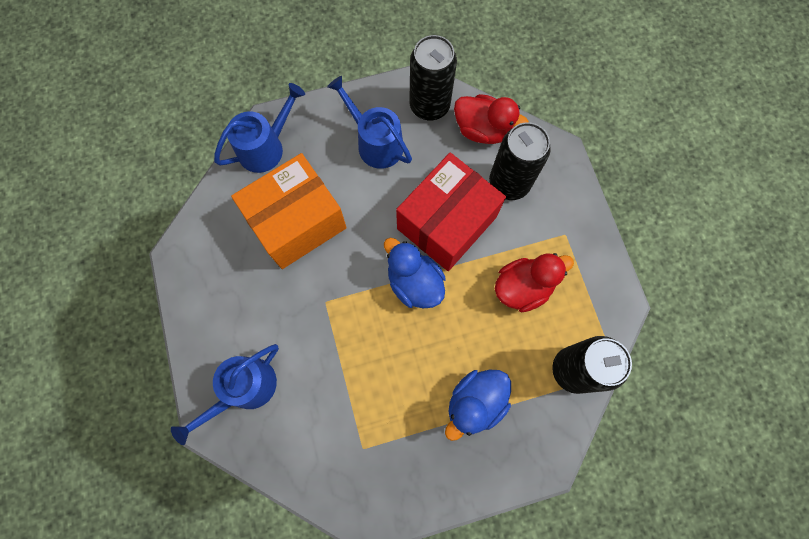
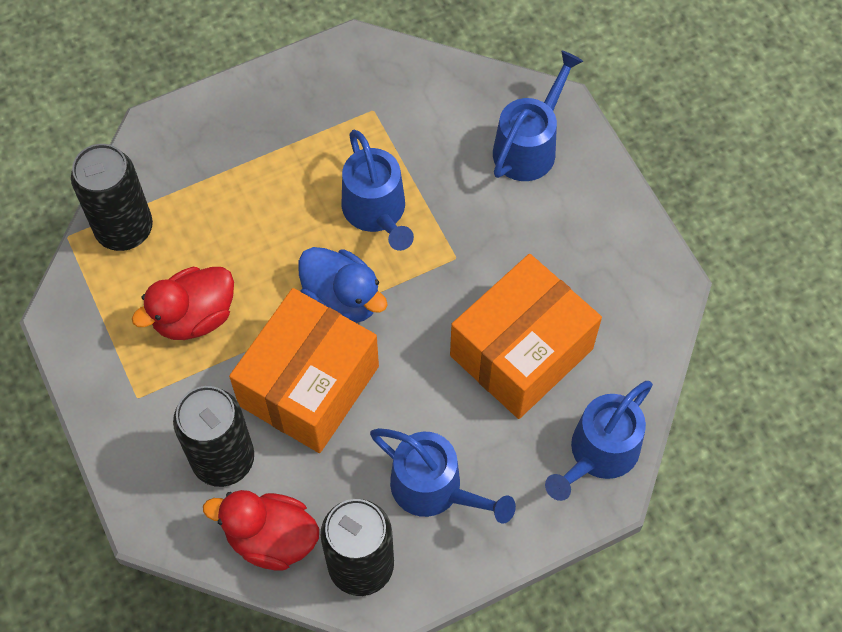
camera: 170 degrees right, 10 degrees down
red box [396,153,506,271] -> orange box [229,288,379,453]
blue duck [445,370,511,441] -> none
none -> blue watering can [342,130,414,251]

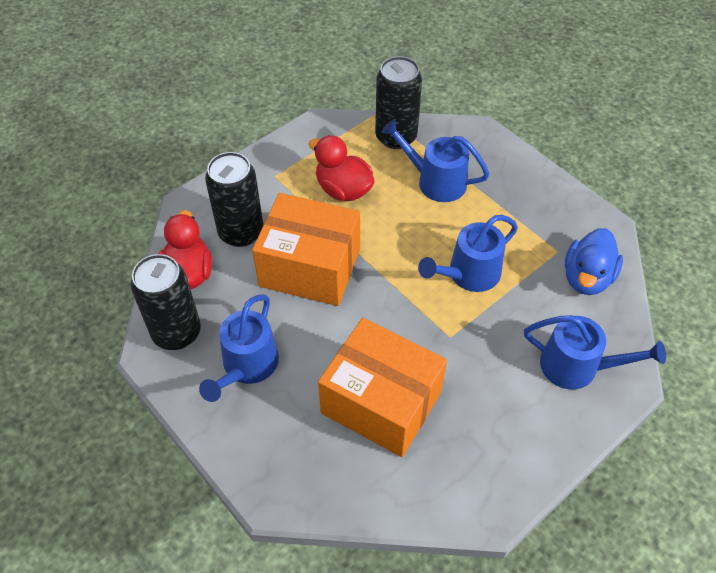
camera: 75 degrees right, 10 degrees down
blue duck [298,247,388,323] -> blue duck moved to [565,228,623,295]
blue watering can [545,381,653,501] -> blue watering can moved to [381,119,490,202]

